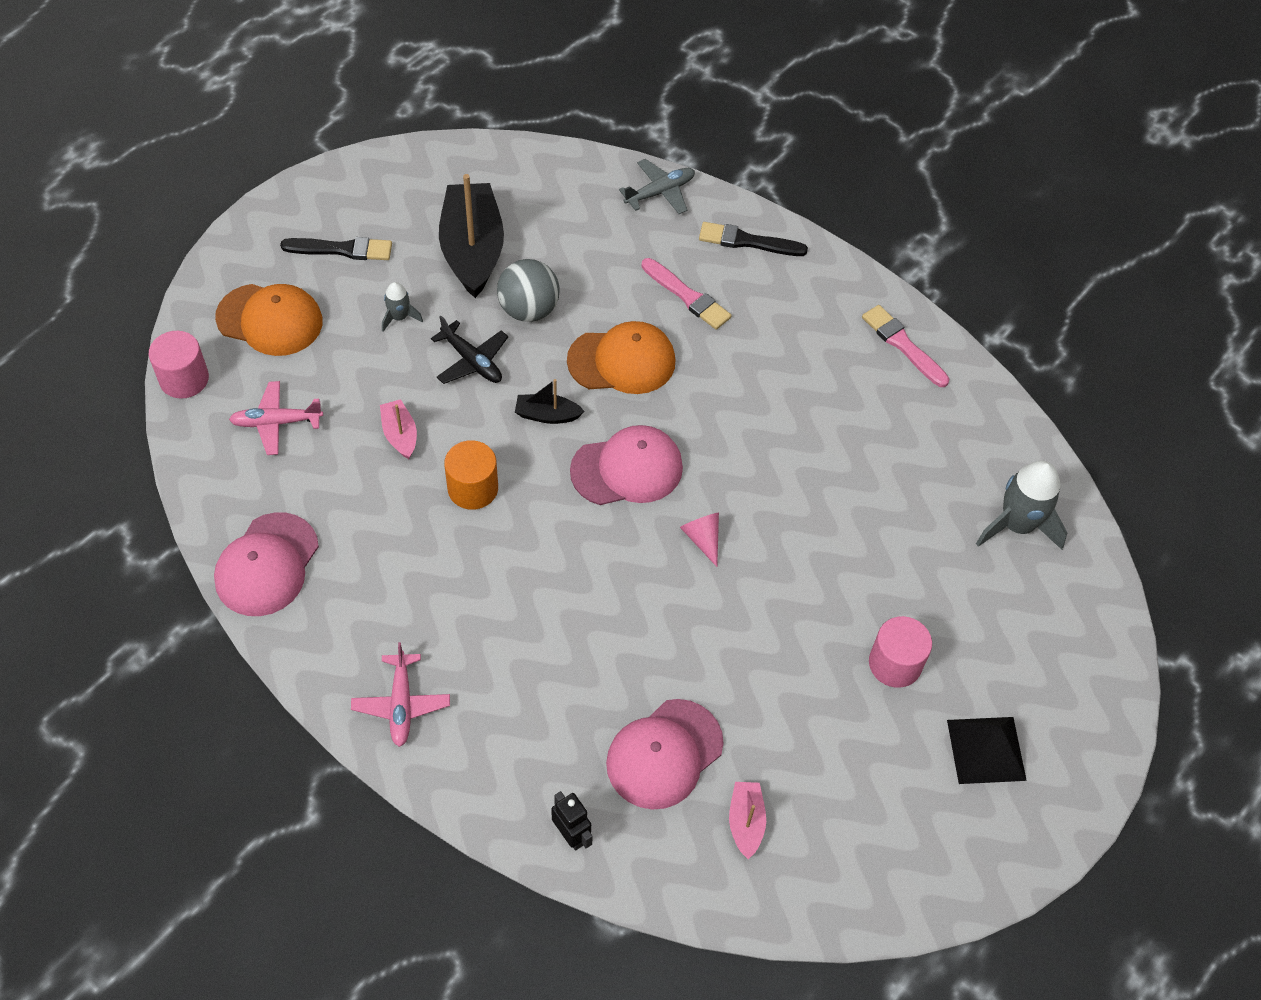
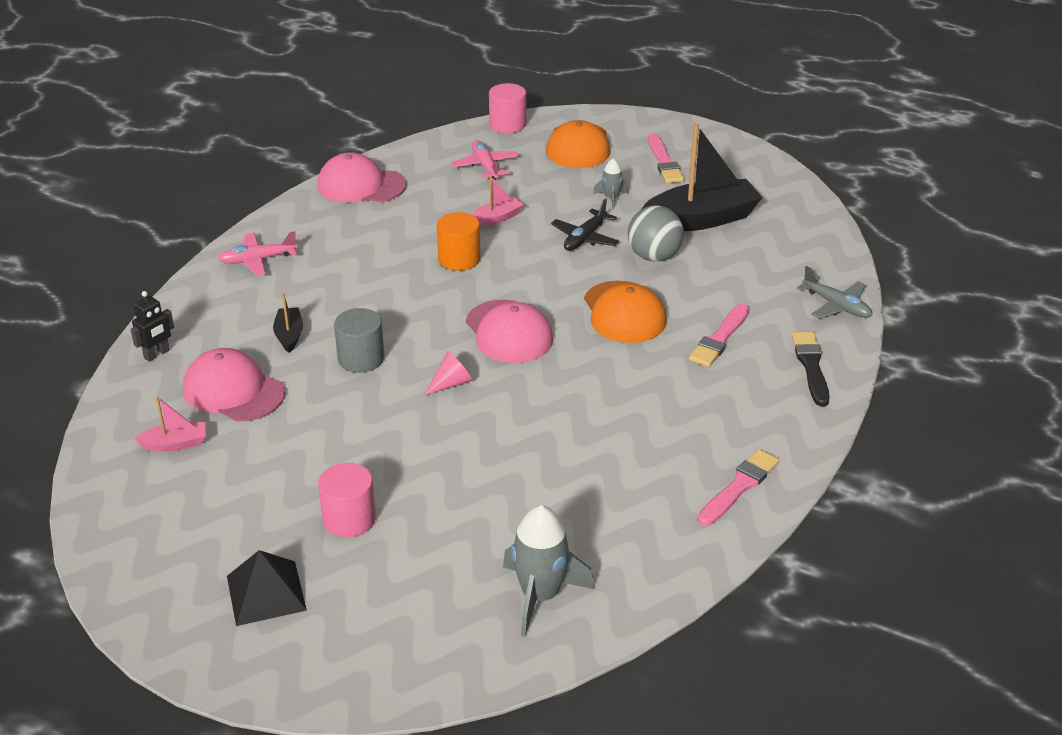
camera: 80 degrees right, 20 degrees down
black brush [280,237,392,260] -> pink brush [648,134,685,183]
black boat [515,379,584,424] -> black boat moved to [273,293,303,353]
none -> grey cylinder [334,308,384,373]

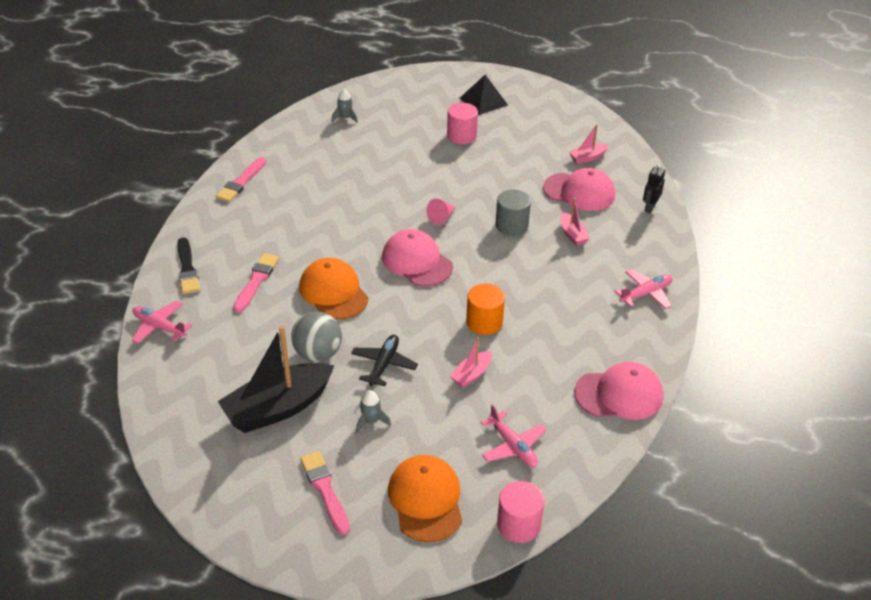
camera: 165 degrees right, 5 degrees up
black boat [273,293,303,353] -> pink boat [560,198,590,246]
grey rocket [503,505,594,637] -> grey rocket [332,89,358,123], size x0.52
grey plane [797,266,872,319] -> pink plane [132,300,192,344]

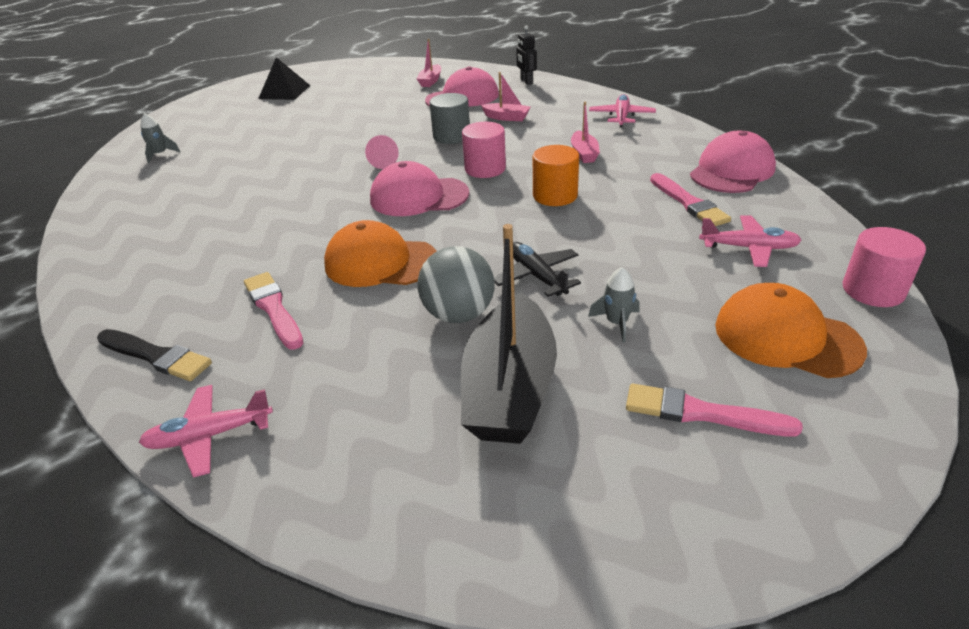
camera: 45 degrees left, 5 degrees down
pink brush [216,157,266,202] -> pink brush moved to [650,173,731,226]
pink cylinder [447,103,478,144] -> pink cylinder moved to [462,122,506,178]
pink boat [450,337,492,388] -> pink boat moved to [571,102,600,163]

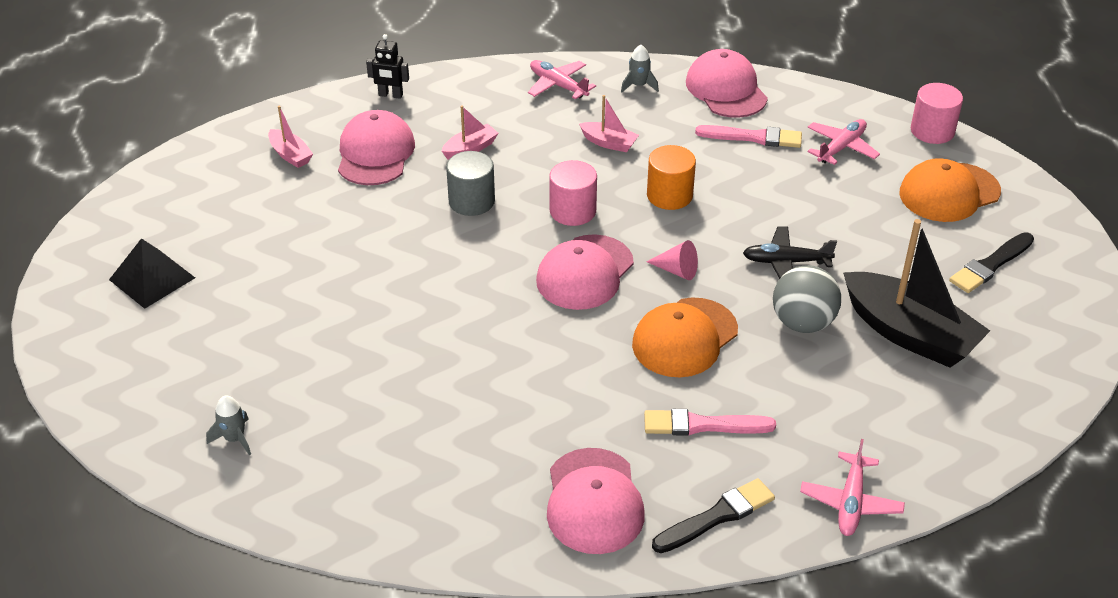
camera: 60 degrees left, 5 degrees up
pink cone [365,135,399,169] -> pink cone moved to [646,240,698,280]
grey rocket [588,267,639,343] -> grey rocket moved to [621,45,659,93]
pink brush [626,383,803,437] -> black brush [949,232,1034,293]
none -> pink cap [547,448,645,554]

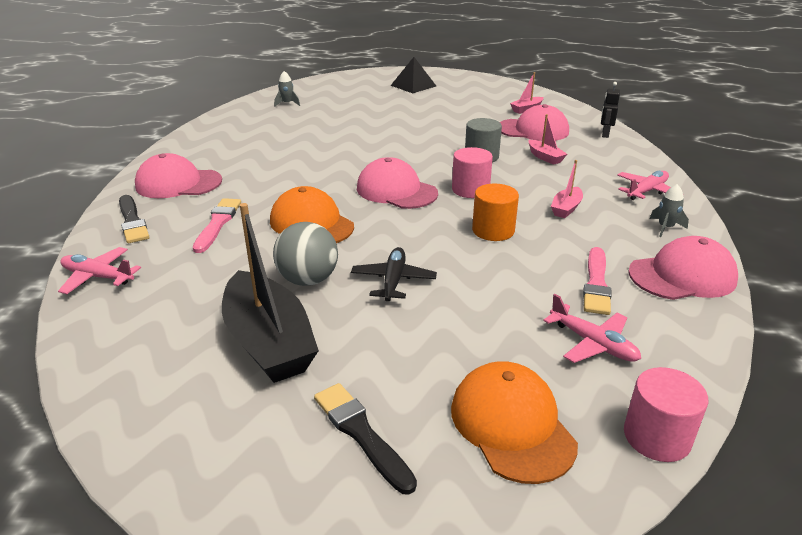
camera: 95 degrees right, 10 degrees down
pink cone [646,240,698,280] -> none
black boat [843,219,990,368] -> black boat turned 75 degrees counterclockwise [222,203,319,383]

